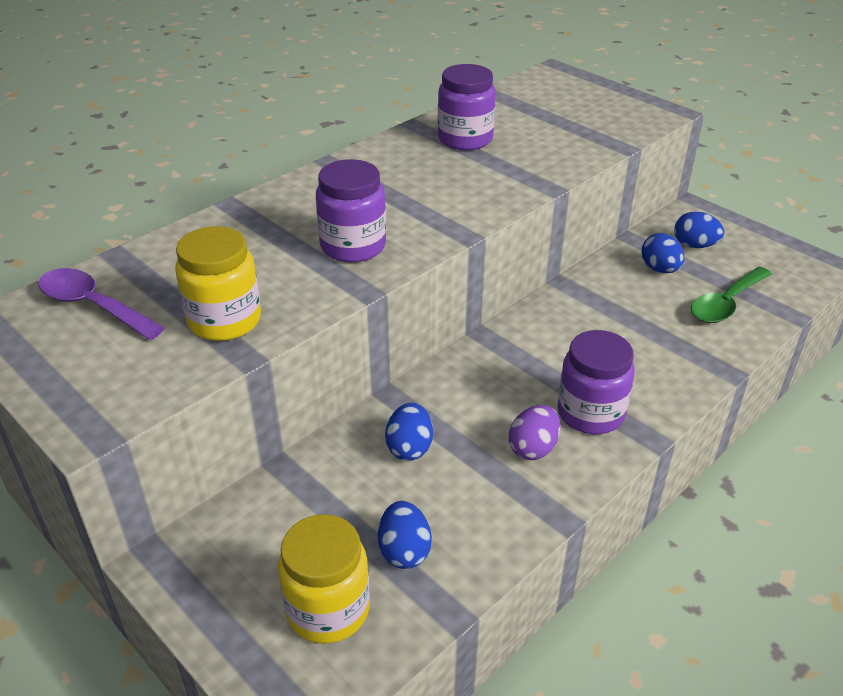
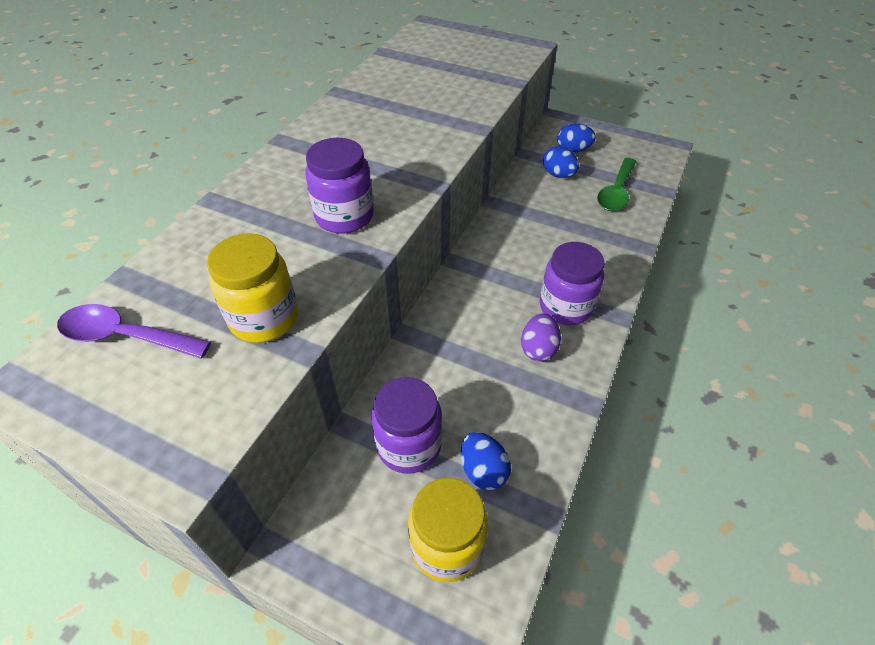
camera: 20 degrees left, 10 degrees up
blue egg [385,403,433,461] -> none
purple jar [438,64,496,150] -> purple jar moved to [371,377,442,474]

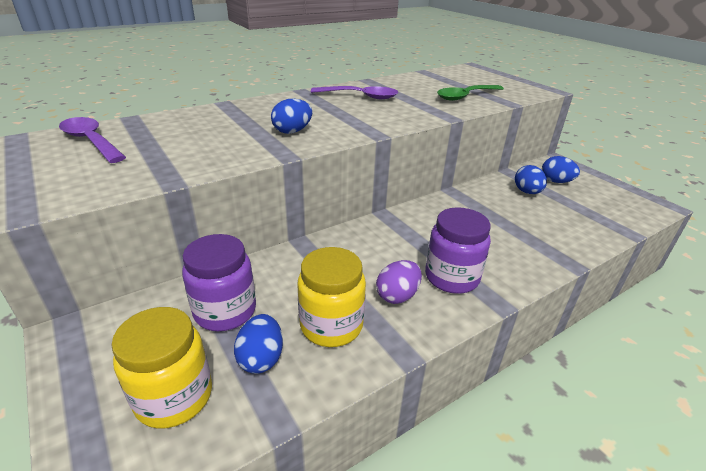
camera: 30 degrees right, 15 degrees down
yellow jar [207,233,298,343] -> yellow jar moved to [297,247,366,347]
purple jar [305,138,374,234] -> blue egg [271,99,312,134]
green spoon [597,158,637,211] -> green spoon moved to [437,85,504,101]
none -> purple spoon [311,86,398,99]

